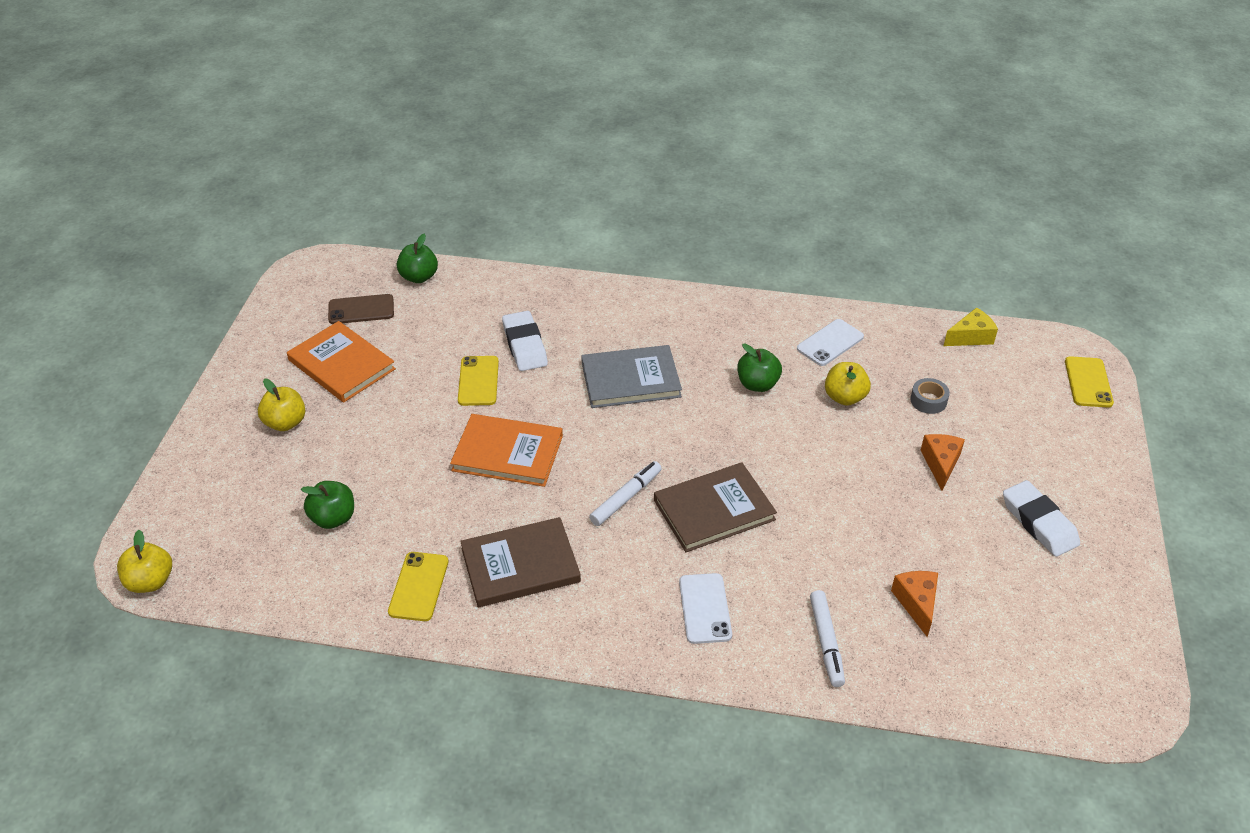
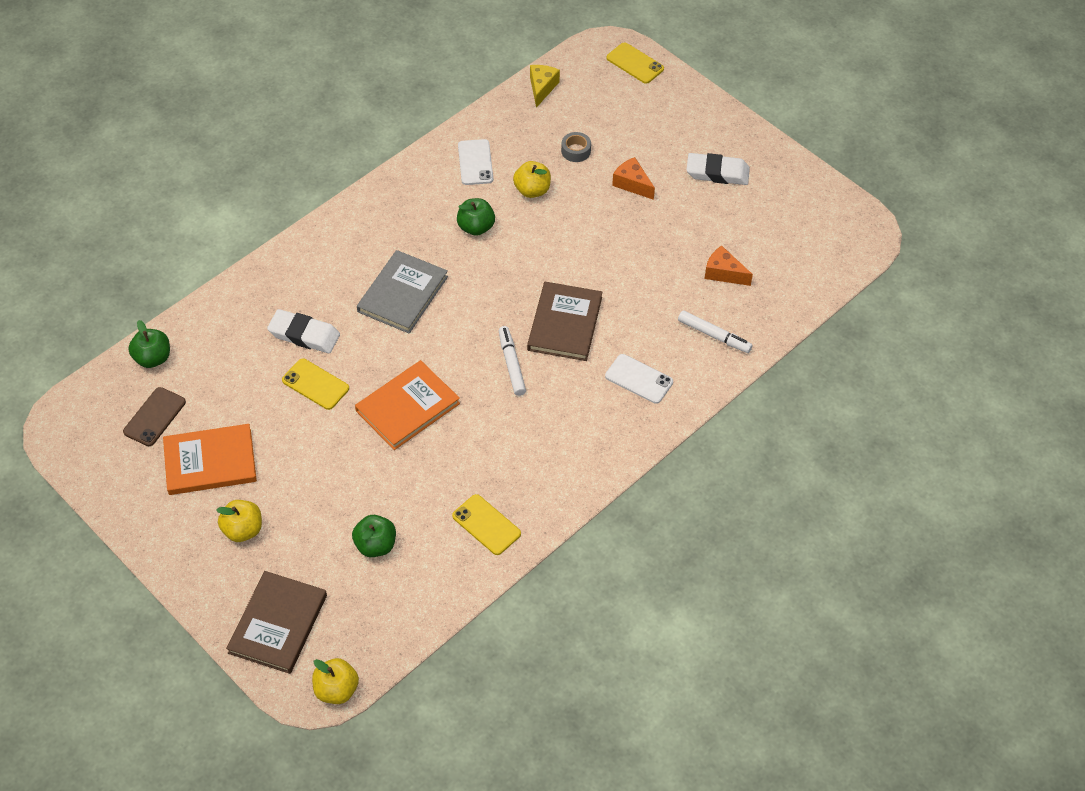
camera: 55 degrees left, 10 degrees up
brown book [460,517,581,607] -> brown book moved to [226,571,327,674]

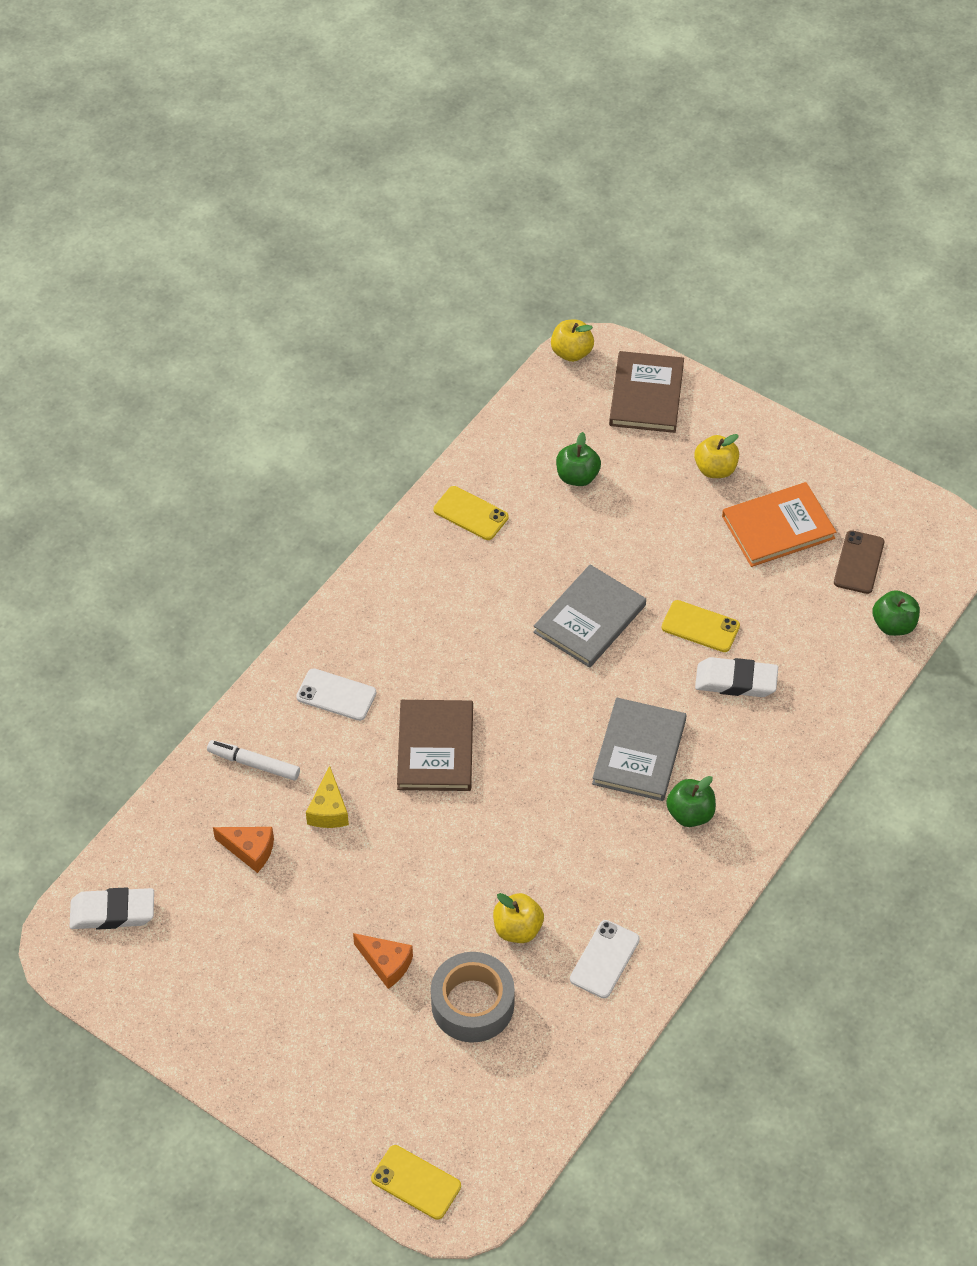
camera: 170 degrees right, 0 degrees up
orange book [355,360,460,450] -> grey book [533,565,646,668]
green apple [457,198,495,236] -> green apple moved to [666,776,716,827]
white phone [458,139,493,185] -> white phone turned 45 degrees clockwise [570,920,640,998]
white marker [499,326,526,396] -> none
yellow cheese [530,65,560,108] -> yellow cheese moved to [306,766,349,828]
grey tape [561,132,591,162] -> grey tape [431,952,515,1043], size x2.00
white eraser [686,153,750,185] -> white eraser moved to [69,887,154,930]

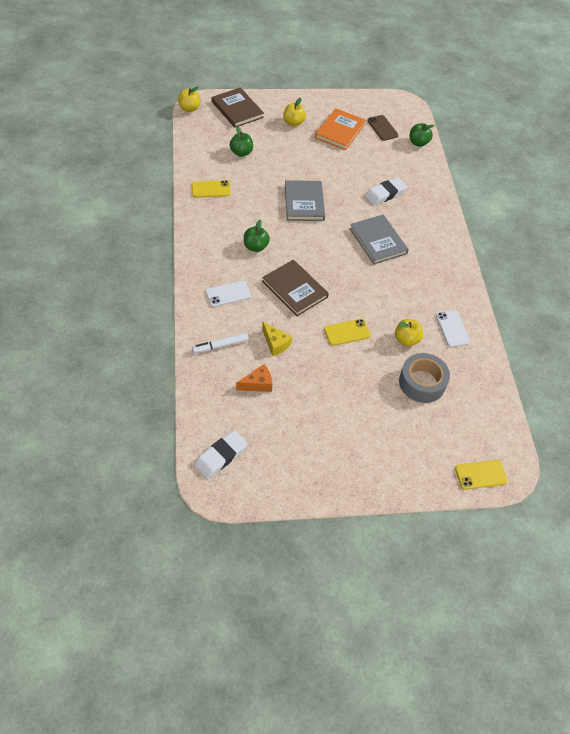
camera: 45 degrees left, 0 degrees up
orange cheese [353,933,413,989] -> none
yellow phone [662,600,740,652] -> yellow phone moved to [324,319,371,346]
green apple [666,776,716,827] -> green apple moved to [244,220,270,252]

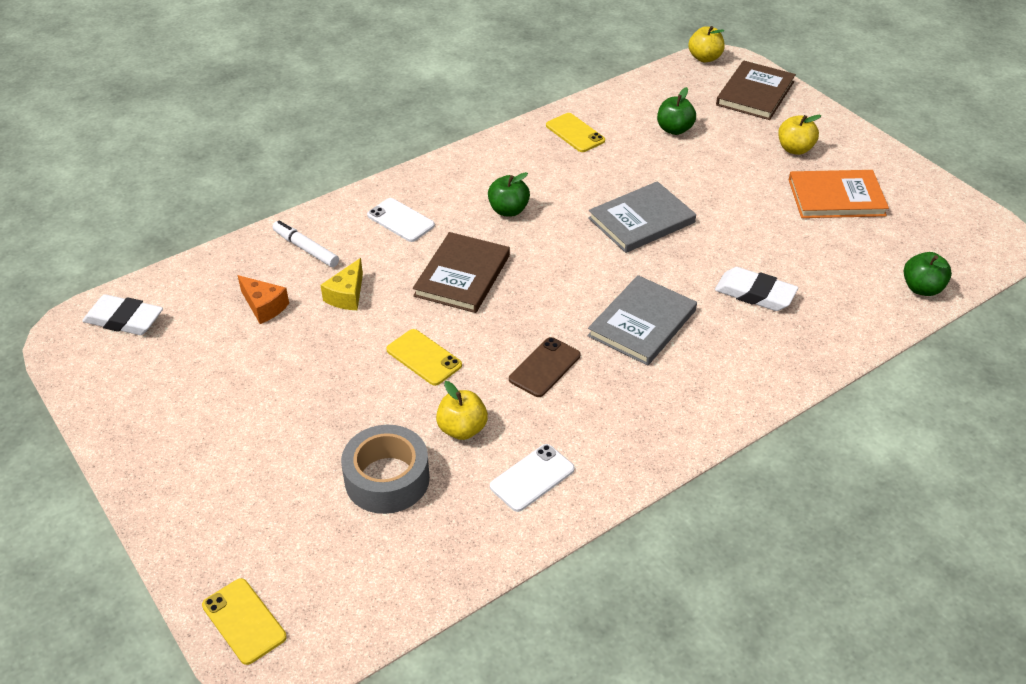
camera: 65 degrees right, 10 degrees down
brown phone [367,115,398,141] -> brown phone moved to [509,337,580,397]

